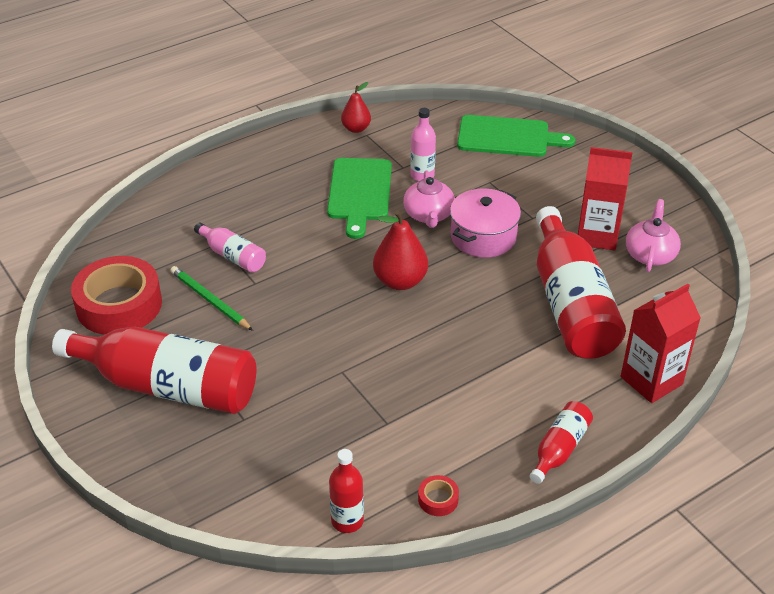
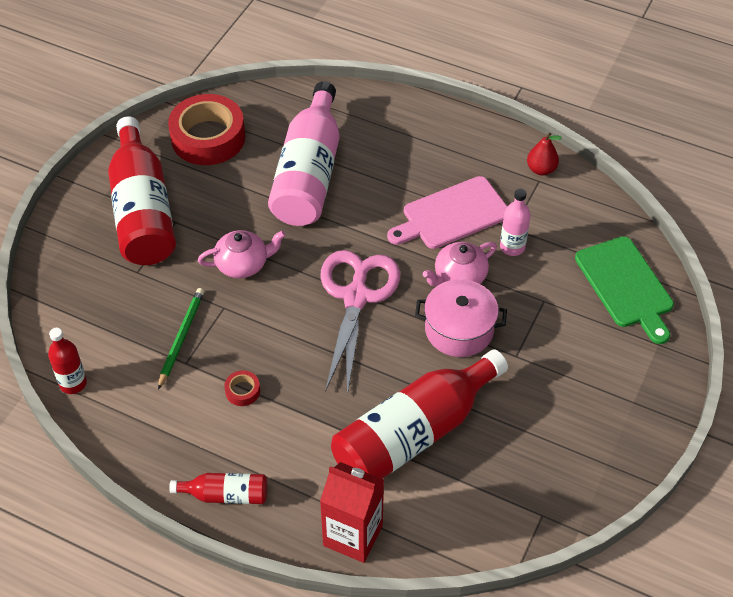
camera: 60 degrees right, 10 degrees up
green pencil [170,266,253,331] -> green pencil moved to [158,288,204,390]
pink bottle [194,222,266,273] -> pink bottle [268,81,339,226], size x2.13
green cutting board [327,158,392,239] -> pink cutting board [387,176,508,249]
red pear [373,210,428,290] -> pink scissors [320,250,400,395]
red tape [418,475,459,516] -> red tape moved to [224,370,260,406]
red carton [578,147,632,250] -> none
pink teapot [626,199,681,272] -> pink teapot moved to [198,230,286,278]

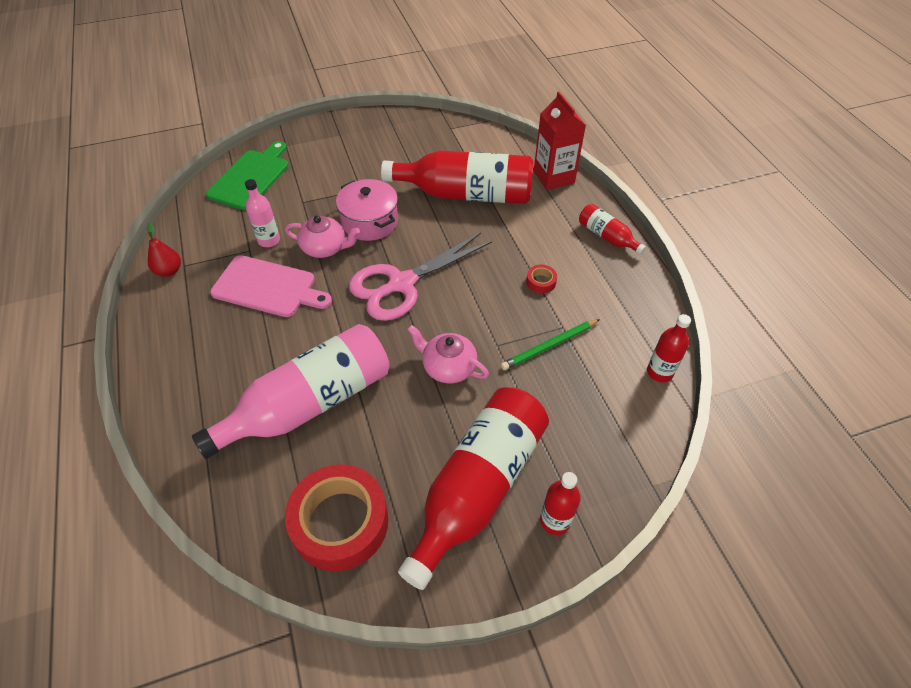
camera: 135 degrees left, 0 degrees up
none -> red bottle [540,472,581,535]

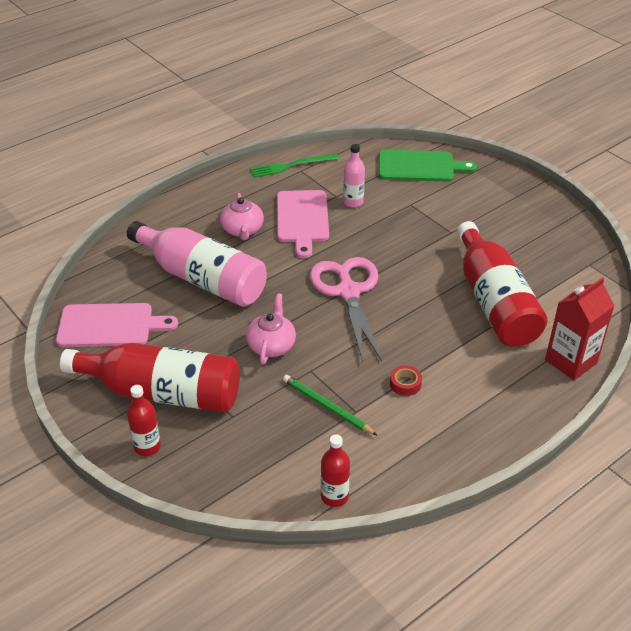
camera: 70 degrees right, 10 degrees down
red pear [147,223,181,277] -> green fork [250,154,339,178]
pink teapot [285,216,360,258] -> pink teapot moved to [220,193,264,240]
red tape [285,464,389,571] -> pink cutting board [56,303,178,347]
pink pot [336,179,398,241] -> none
pink scissors [349,233,492,321] -> pink scissors turned 45 degrees clockwise [310,257,382,362]
red bottle [579,204,646,255] -> none

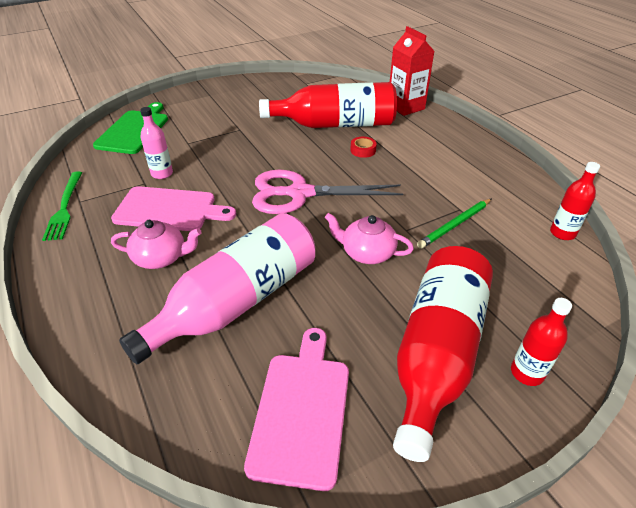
camera: 80 degrees left, 0 degrees up
red tape [390,365,422,396] -> red tape moved to [350,137,377,158]

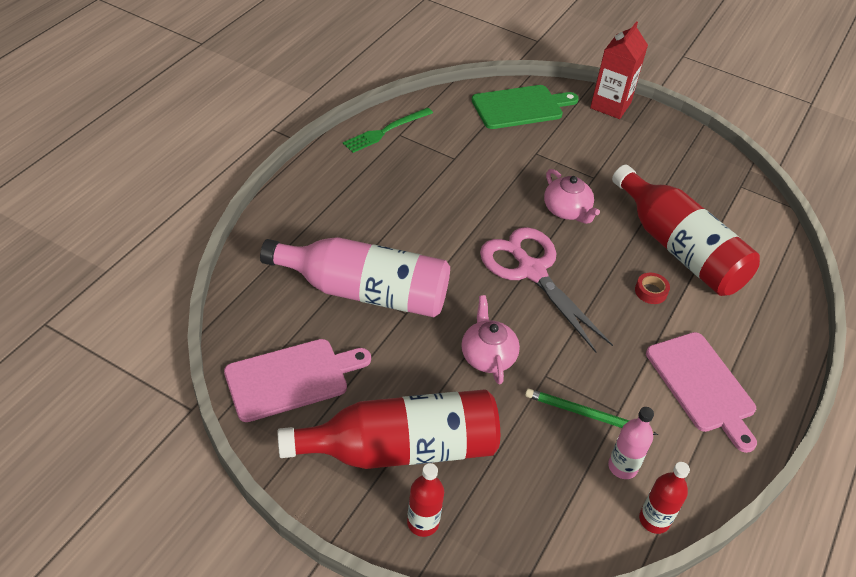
camera: 55 degrees right, 5 degrees up
pink cutting board [111,186,236,231] -> pink cutting board moved to [646,332,757,453]
pink teapot [111,220,202,269] -> pink teapot moved to [544,169,600,224]
pink bottle [140,107,173,179] -> pink bottle moved to [608,407,654,479]
red carton [390,26,435,116] -> red carton moved to [590,21,648,119]

